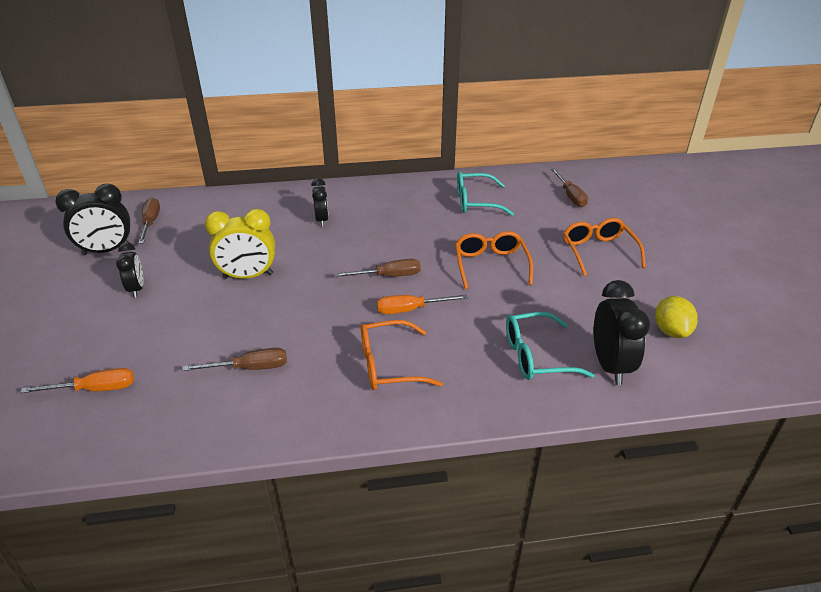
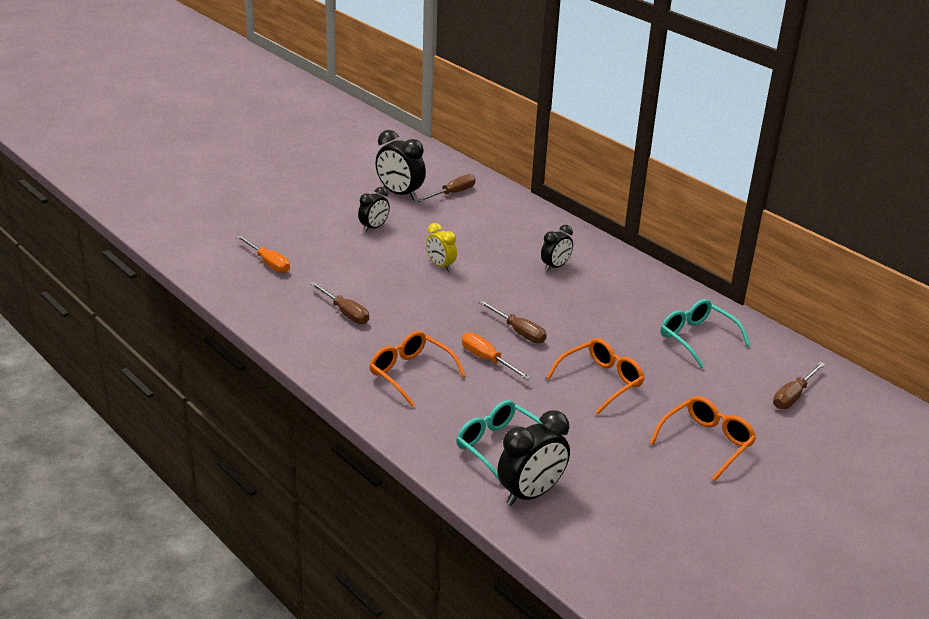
camera: 55 degrees right, 5 degrees down
yellow clock [205,209,275,279] -> yellow clock [426,223,457,272], size x0.62
yellow lemon [655,296,698,338] -> none

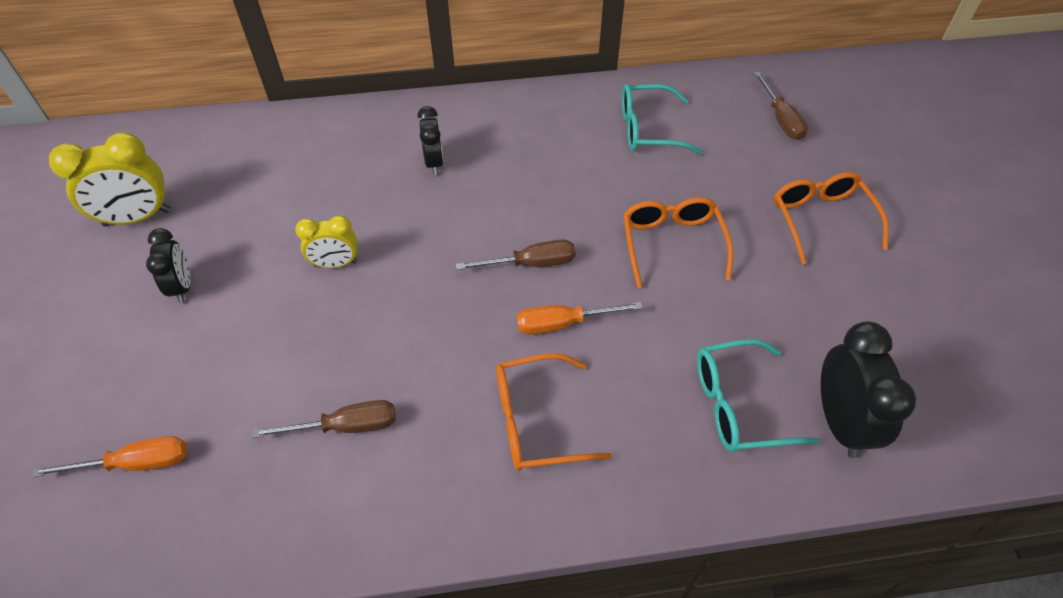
camera: 55 degrees left, 20 degrees up
black clock [376,130,426,201] -> yellow clock [49,132,171,227]
brown screwdriver [417,174,476,202] -> none

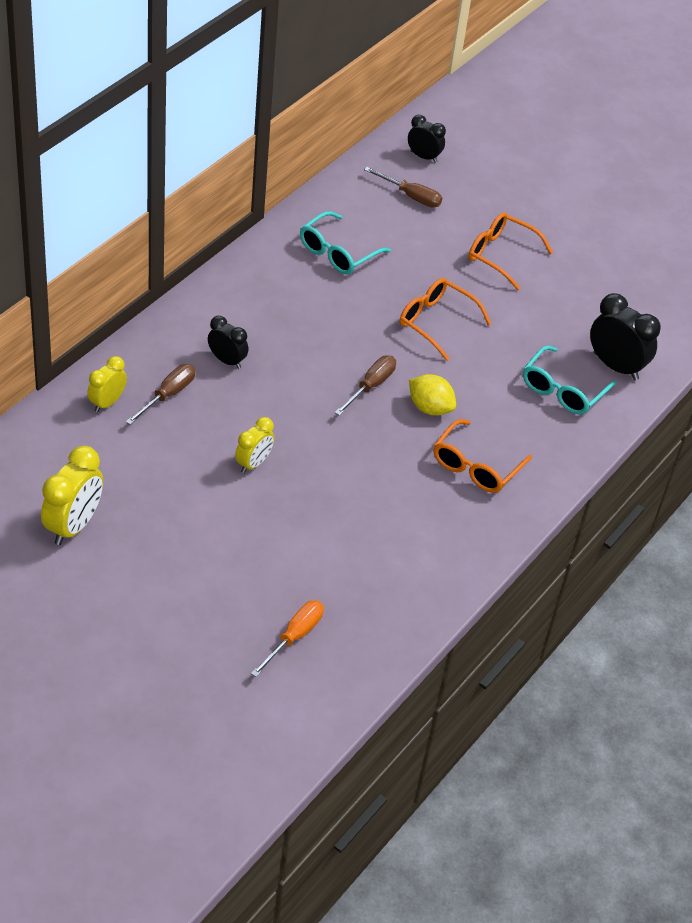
camera: 50 degrees left, 5 degrees down
black clock [146,228,191,303] -> black clock moved to [408,115,446,163]
brown screwdriver [252,400,396,438] -> brown screwdriver moved to [126,364,195,425]
orange screwdriver [517,302,643,334] -> yellow lemon [409,374,456,415]
none -> yellow clock [87,356,127,412]

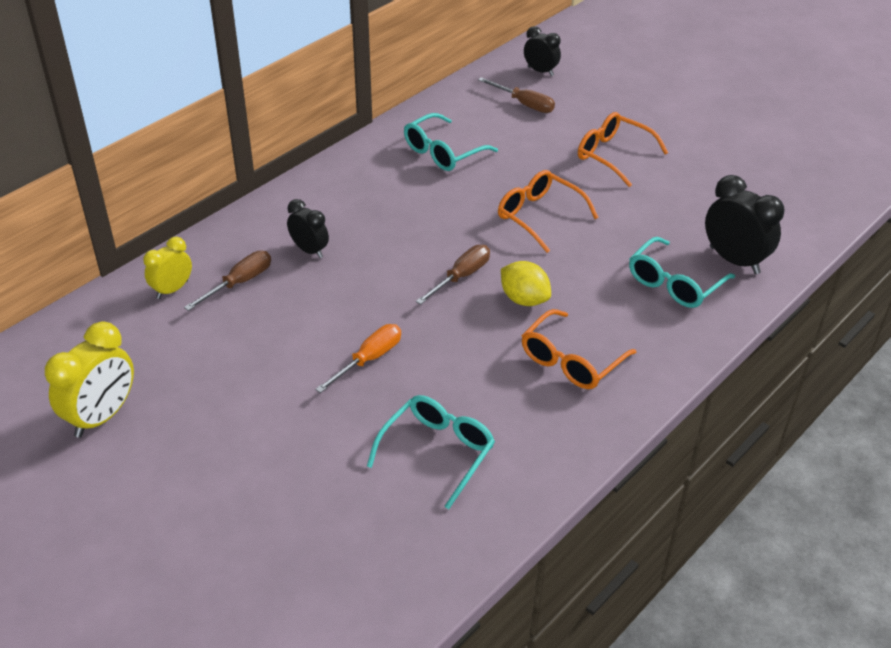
camera: 10 degrees right, 5 degrees down
yellow clock [235,417,275,473] -> none
orange screwdriver [251,600,324,677] -> orange screwdriver moved to [315,324,401,393]
none -> turquoise glasses [367,395,495,509]

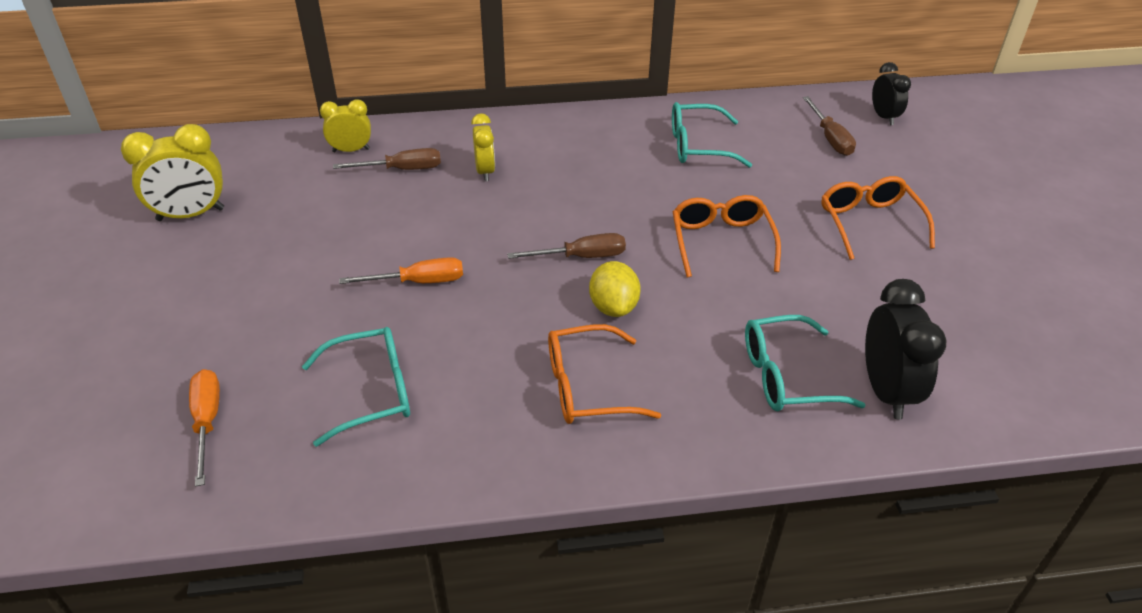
camera: 40 degrees right, 0 degrees up
black clock [287,199,329,258] -> yellow clock [471,113,495,181]
none -> orange screwdriver [189,369,220,487]

